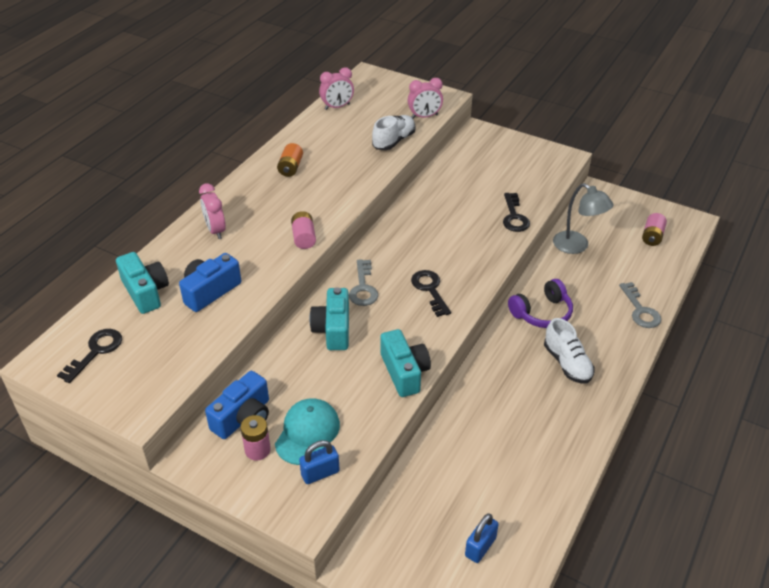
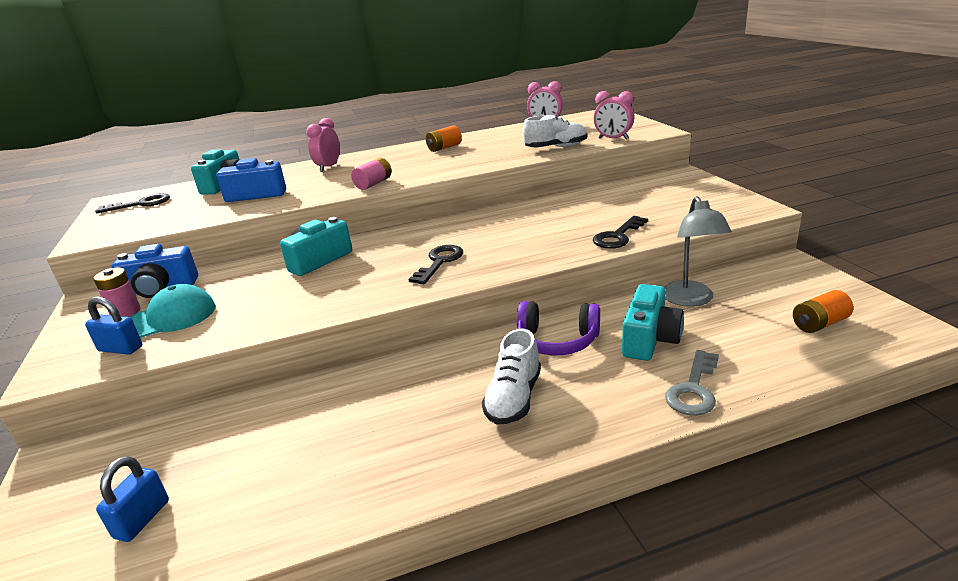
camera: 45 degrees right, 15 degrees down
grey key [349,259,378,306] -> none
turquoise camera [381,329,431,397] -> turquoise camera moved to [622,284,684,361]
blue padlock [465,513,499,563] -> blue padlock turned 60 degrees counterclockwise [96,456,169,542]
pink battery [642,213,667,246] -> orange battery [793,290,854,333]

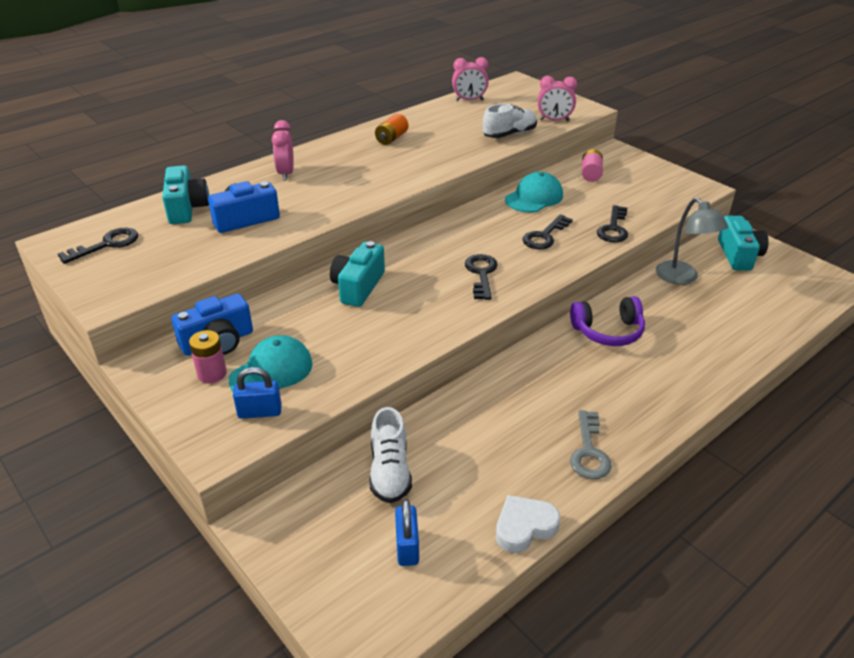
camera: 25 degrees left, 10 degrees up
pink battery [351,158,391,190] -> pink battery moved to [582,149,603,182]
white shoe [482,329,541,425] -> white shoe moved to [370,407,412,503]
turquoise camera [622,284,684,361] -> turquoise camera moved to [718,216,769,271]
grey key [665,350,719,416] -> grey key moved to [570,410,612,479]
orange battery [793,290,854,333] -> none
none -> white heart [496,495,560,553]
none -> turquoise cap [505,172,563,212]
none -> black key [522,215,573,249]

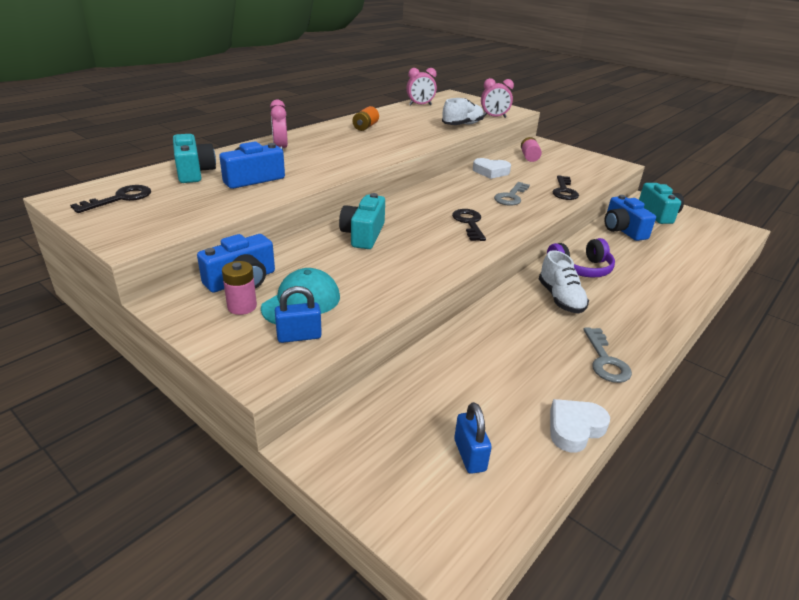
camera: 10 degrees left, 5 degrees down
white shoe [370,407,412,503] -> white shoe moved to [539,250,589,313]
turquoise cap [505,172,563,212] -> white heart [473,158,511,179]
black key [522,215,573,249] -> grey key [494,182,530,206]
grey lamp [656,197,728,285] -> blue camera [605,195,656,241]

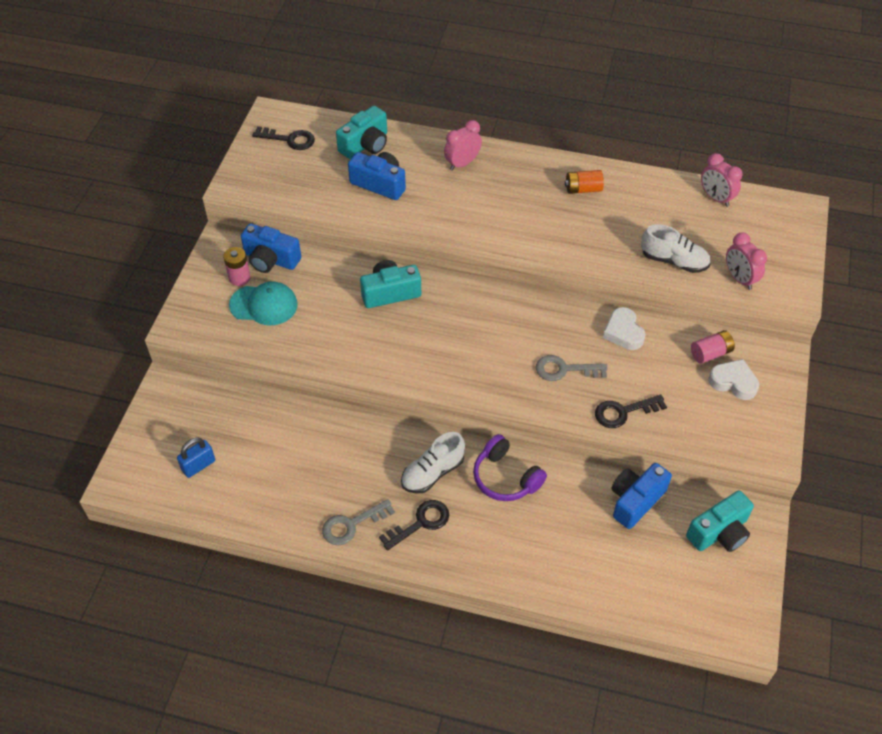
camera: 65 degrees right, 20 degrees up
blue padlock [275,286,322,343] -> none
black key [452,209,486,241] -> black key moved to [379,500,449,550]
white heart [550,399,610,452] -> white heart moved to [708,359,759,400]

